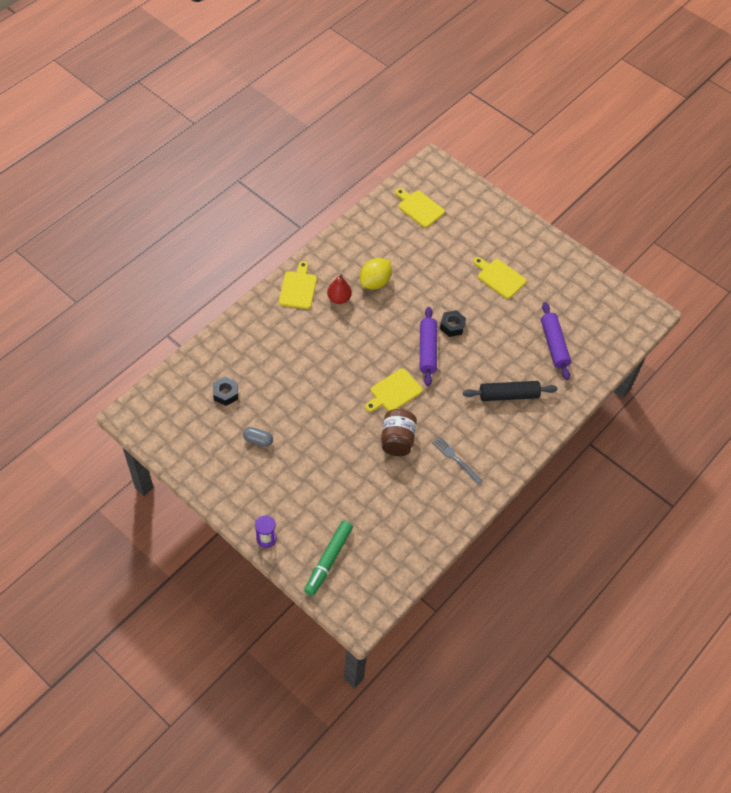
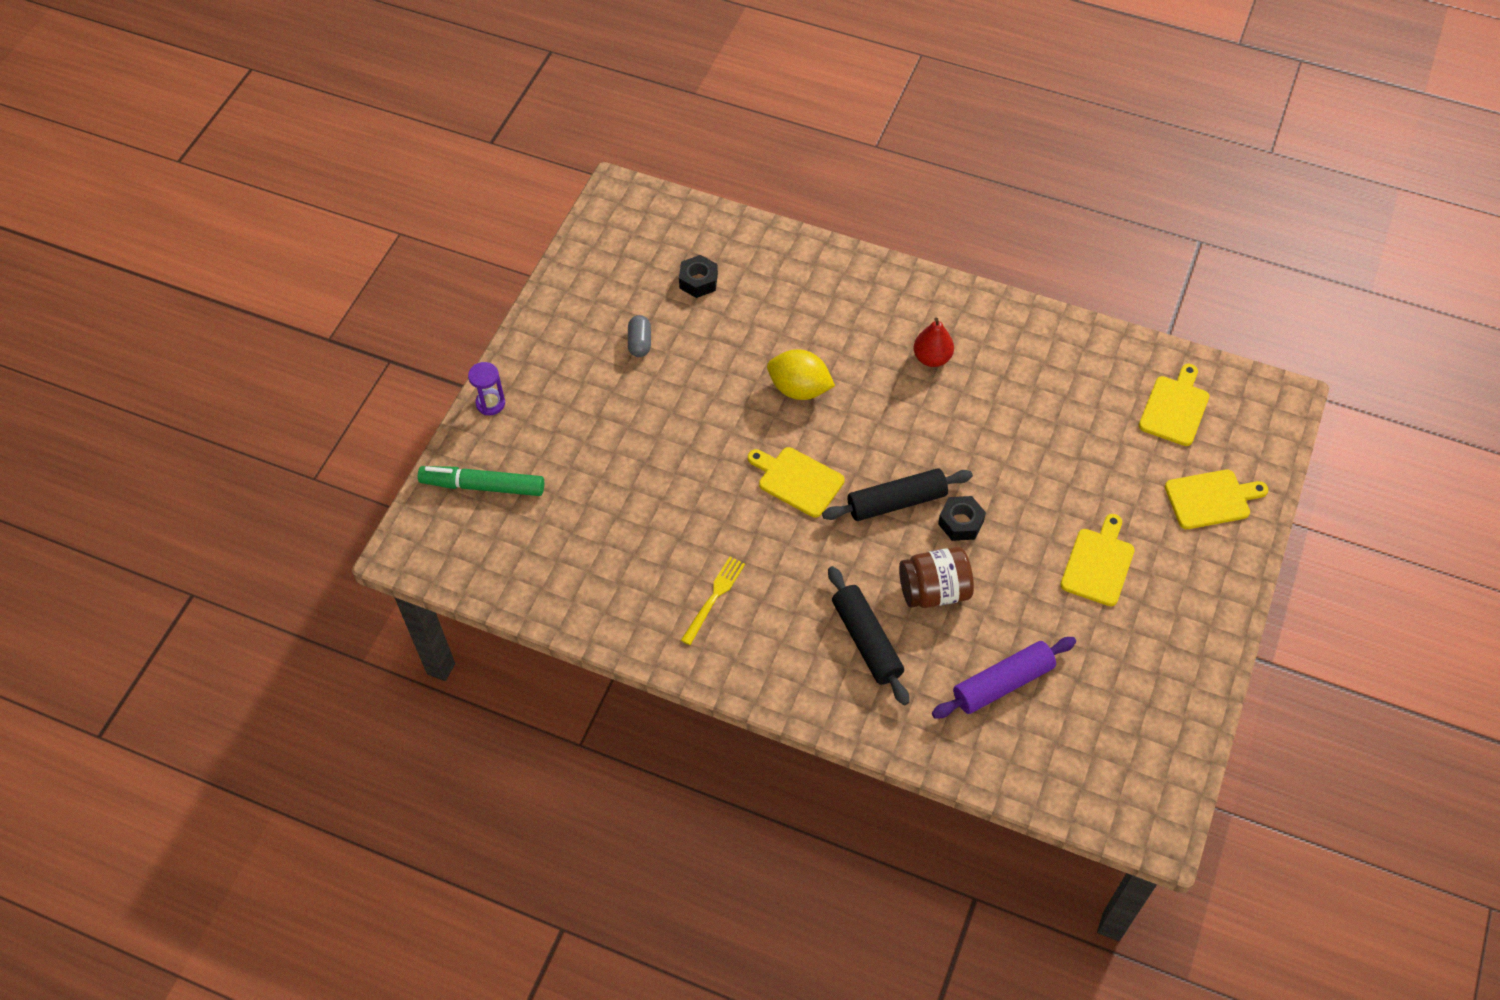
camera: 75 degrees right, 0 degrees up
yellow cutting board [279,261,317,309] -> yellow cutting board moved to [1165,470,1268,529]
yellow lemon [360,258,392,289] -> yellow lemon moved to [767,349,835,400]
brown jar [381,409,417,456] -> brown jar moved to [899,547,974,608]
purple rolling pin [420,307,437,386] -> black rolling pin [822,468,973,521]
grey fork [432,436,483,484] -> yellow fork [681,557,745,645]

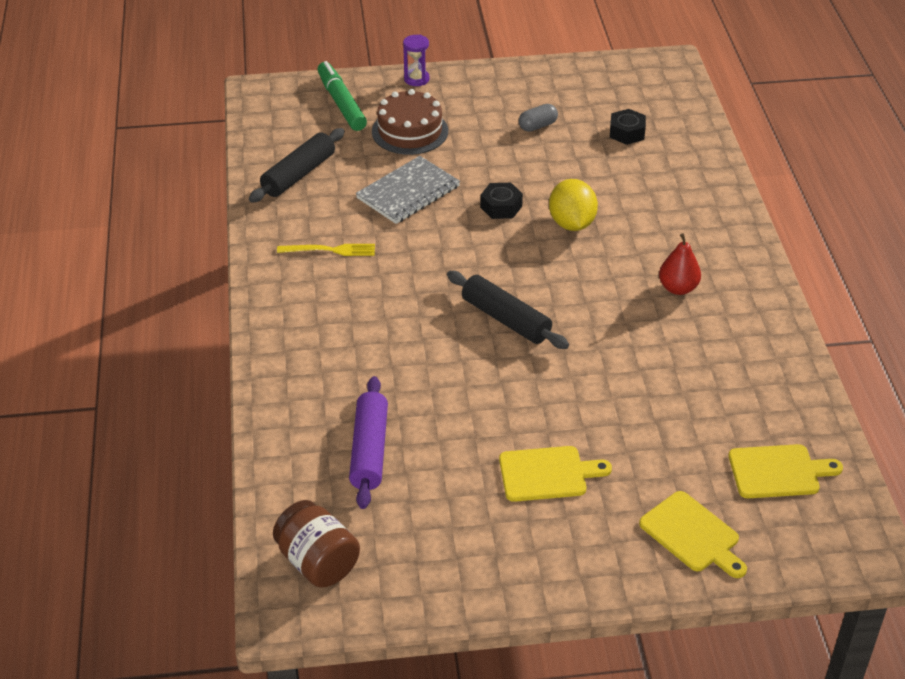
camera: 60 degrees right, 15 degrees down
yellow cutting board [748,447,845,518] -> none
black rolling pin [828,566,909,705] -> black rolling pin moved to [249,128,345,203]
brown jar [899,547,974,608] -> brown jar moved to [273,500,360,587]
purple rolling pin [932,637,1076,718] -> purple rolling pin turned 60 degrees clockwise [349,376,388,509]
black nut [938,496,986,541] -> black nut moved to [480,183,523,219]
none -> grey notebook [356,156,460,224]
none -> brown cake [372,89,448,155]

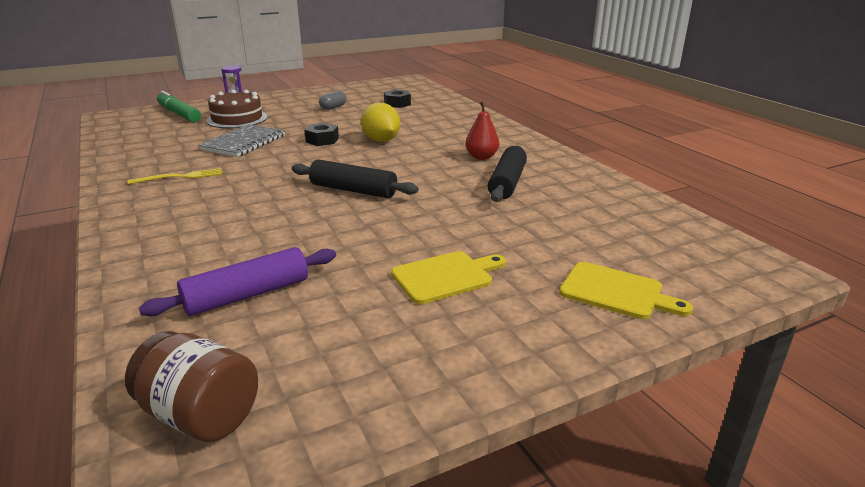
camera: 20 degrees left, 15 degrees down
black rolling pin [249,128,345,203] -> black rolling pin moved to [488,146,527,202]
purple rolling pin [349,376,388,509] -> purple rolling pin turned 75 degrees clockwise [139,247,336,316]
yellow cutting board [729,444,843,498] -> none

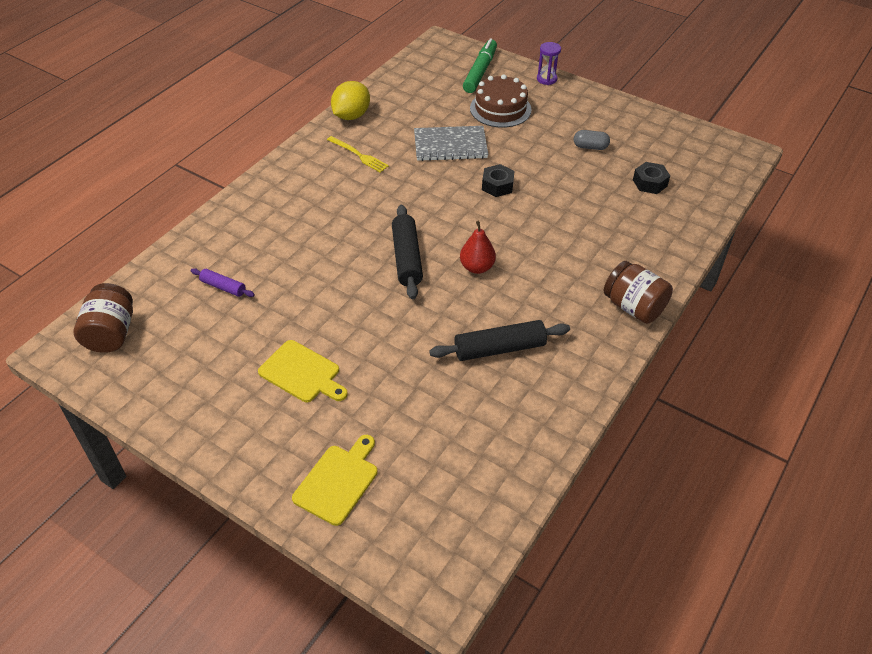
camera: 60 degrees right, 20 degrees up
purple rolling pin [139,247,336,316] -> purple rolling pin [191,268,255,297], size x0.56
yellow lemon [361,103,400,142] -> yellow lemon moved to [331,81,370,120]
red pear [466,101,499,160] -> red pear moved to [460,221,496,274]
yellow cutting board [559,262,693,319] -> yellow cutting board turned 150 degrees counterclockwise [292,435,377,526]
none -> brown jar [604,261,673,324]

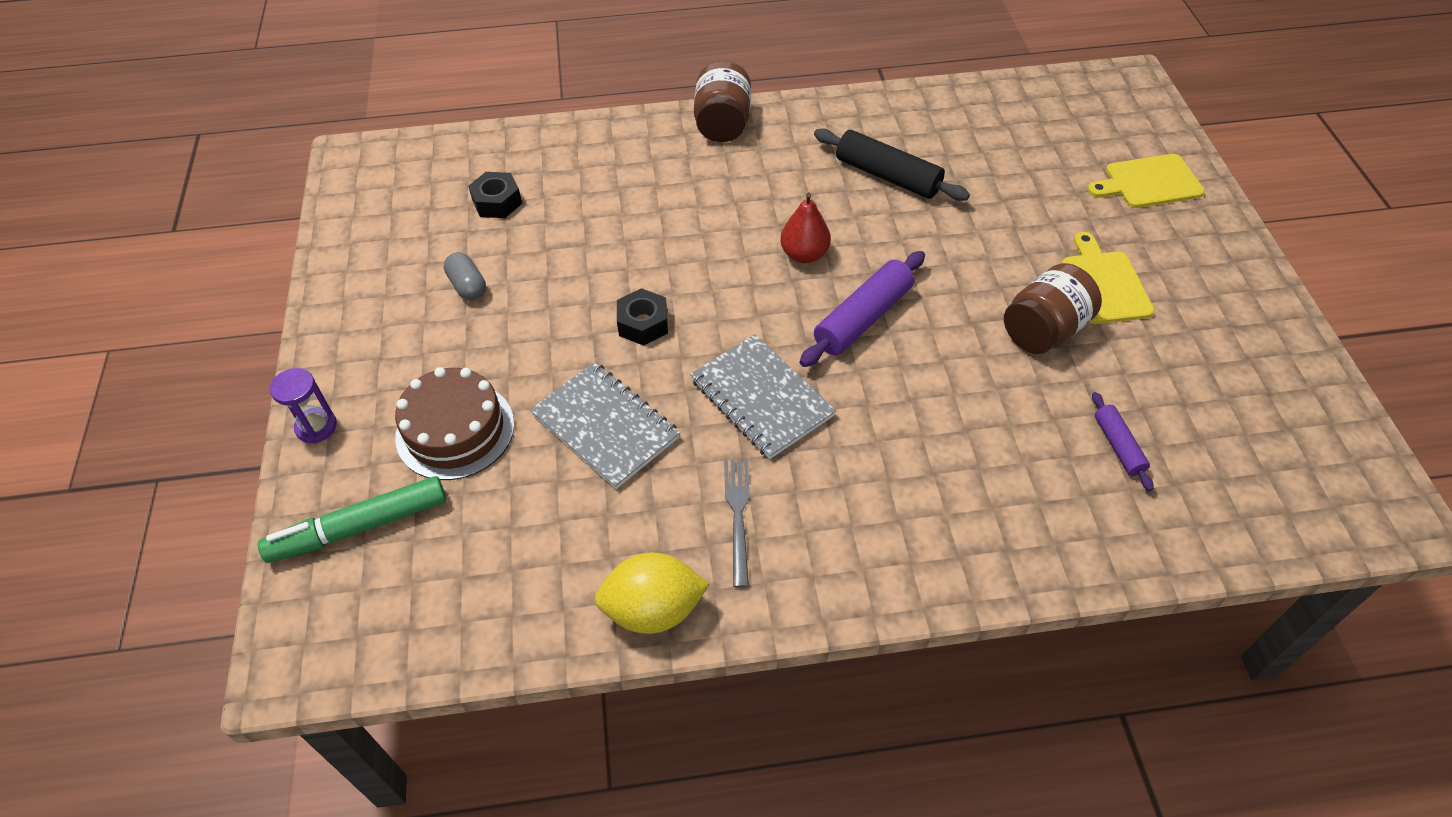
camera: 130 degrees left, 5 degrees up
brown jar [73,283,133,353] -> brown jar moved to [1004,263,1102,354]
yellow fork [327,136,389,173] -> grey fork [724,459,750,588]
black rolling pin [392,205,423,299] -> purple rolling pin [800,251,925,367]
none -> grey notebook [690,334,836,459]

